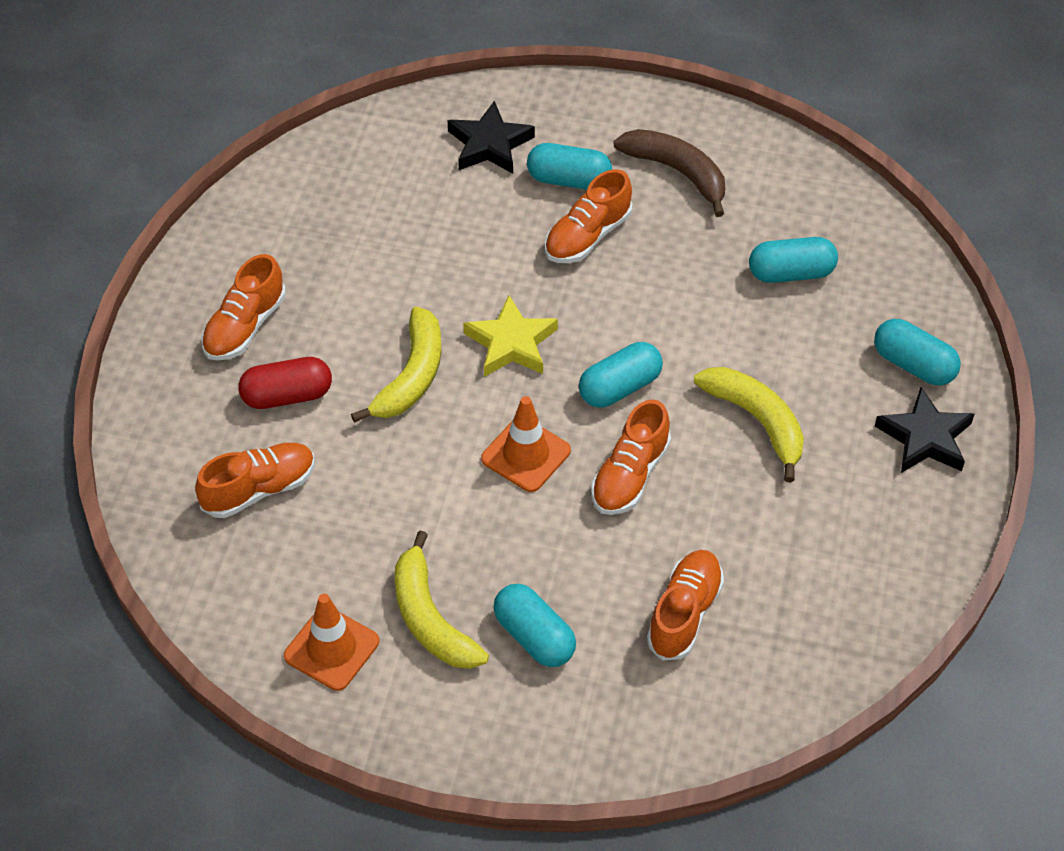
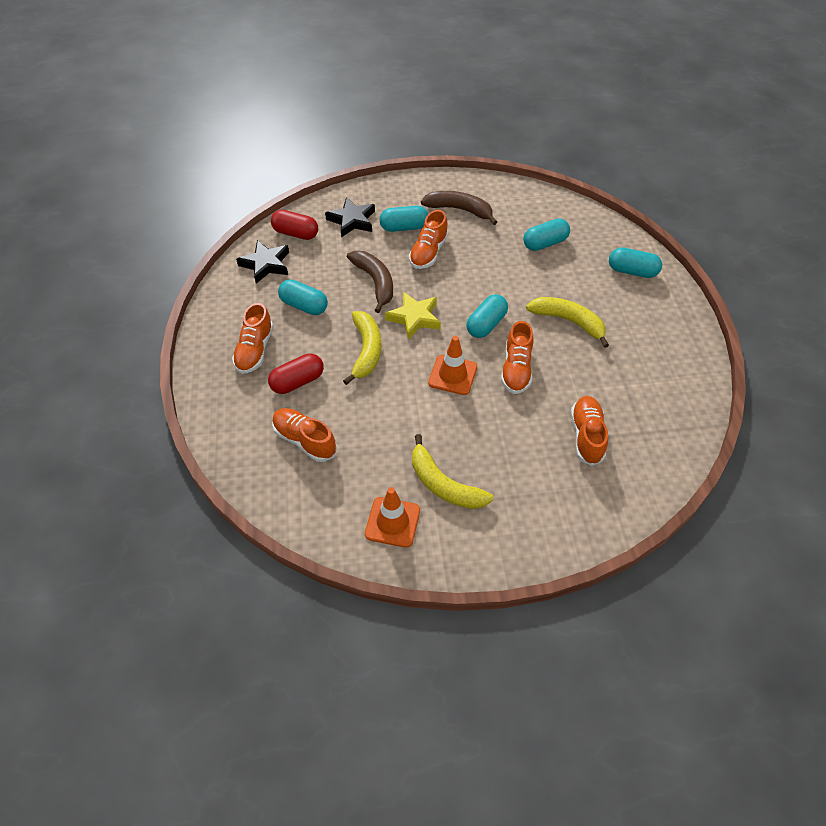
camera: 20 degrees left, 0 degrees up
orange shoe [195,443,315,518] -> orange shoe turned 90 degrees counterclockwise [272,408,337,462]
turquoise capsule [493,584,576,667] -> turquoise capsule moved to [278,279,328,315]
black star [875,387,974,473] -> black star moved to [236,240,289,284]
none -> red capsule [271,210,318,240]
none -> brown banana [347,251,393,313]

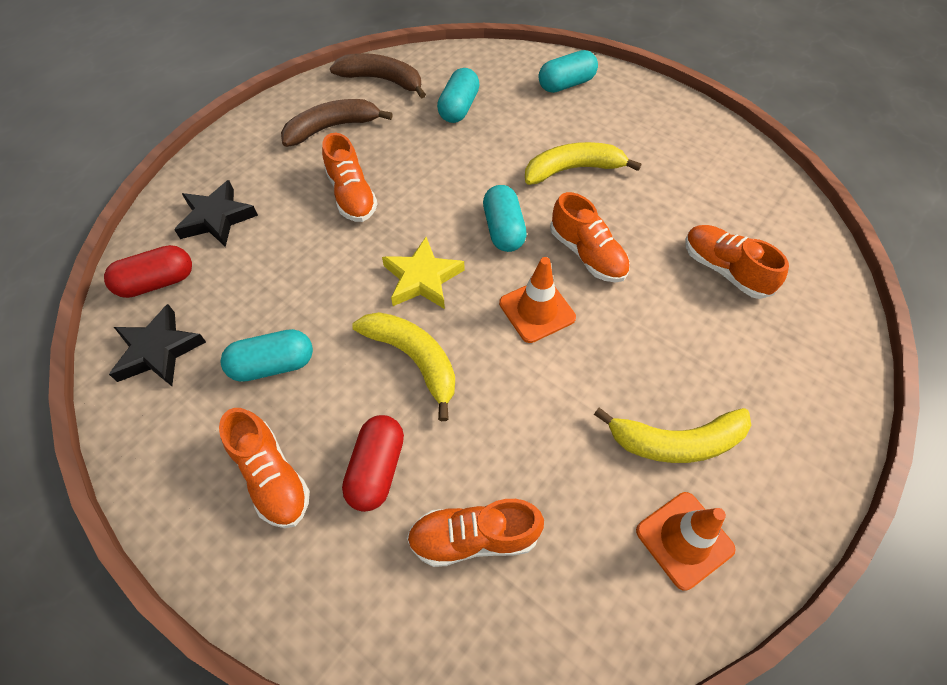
camera: 45 degrees left, 5 degrees up
brown banana [347,251,393,313] -> brown banana moved to [330,53,426,99]
turquoise capsule [380,206,428,232] -> none

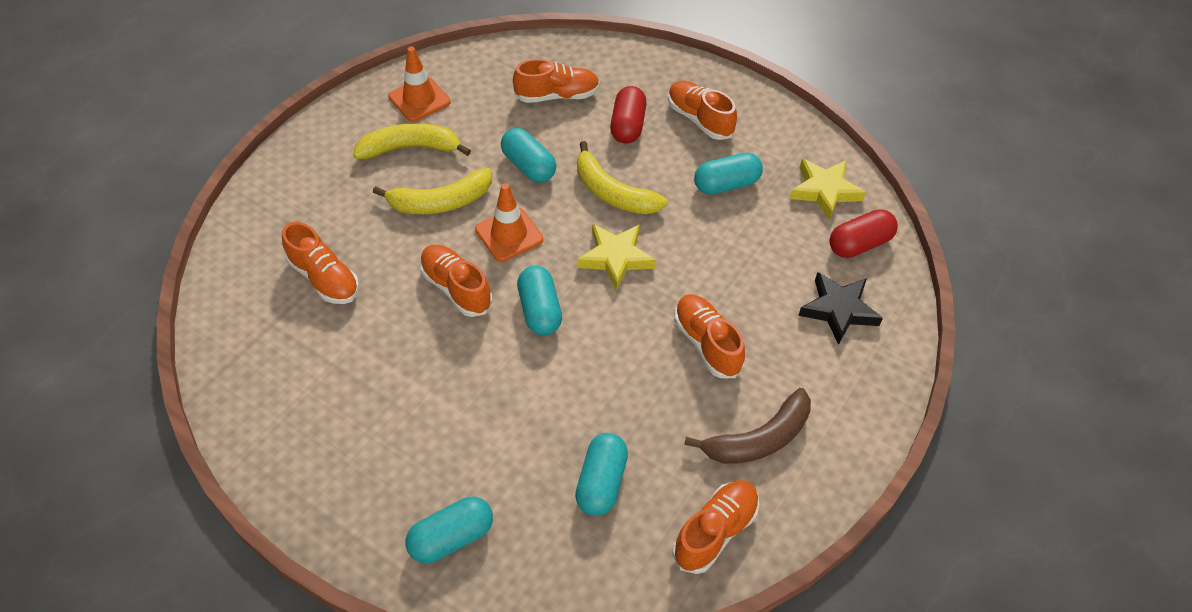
camera: 175 degrees right, 5 degrees down
black star [109,304,206,386] -> yellow star [790,159,866,220]
brown banana [330,53,426,99] -> orange shoe [672,480,759,574]
yellow banana [525,142,642,185] -> yellow banana moved to [373,168,492,214]
none -> turquoise capsule [501,128,556,183]

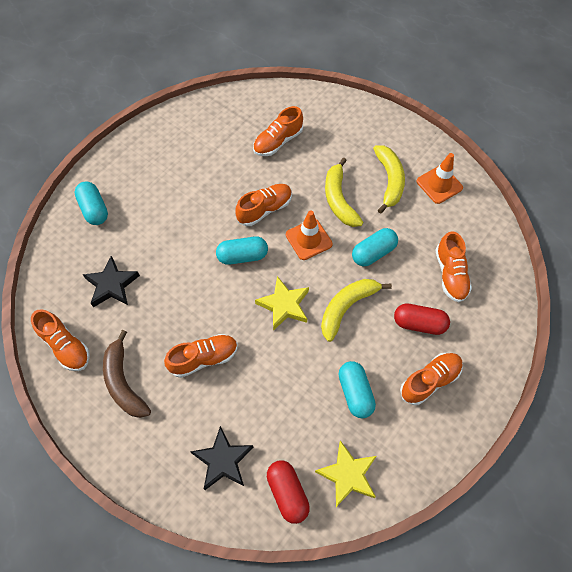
camera: 95 degrees right, 10 degrees up
turquoise capsule [575,433,628,516] -> black star [83,256,140,307]

